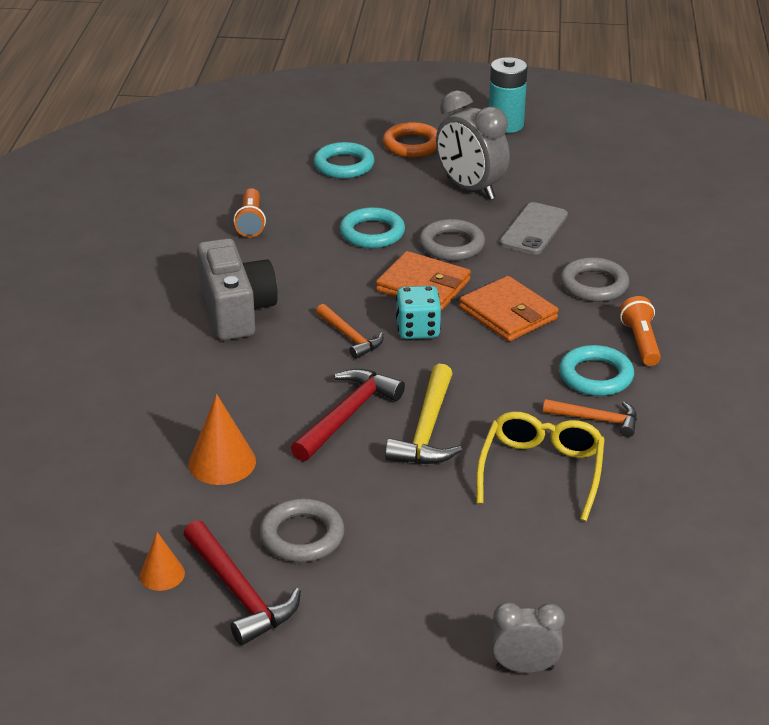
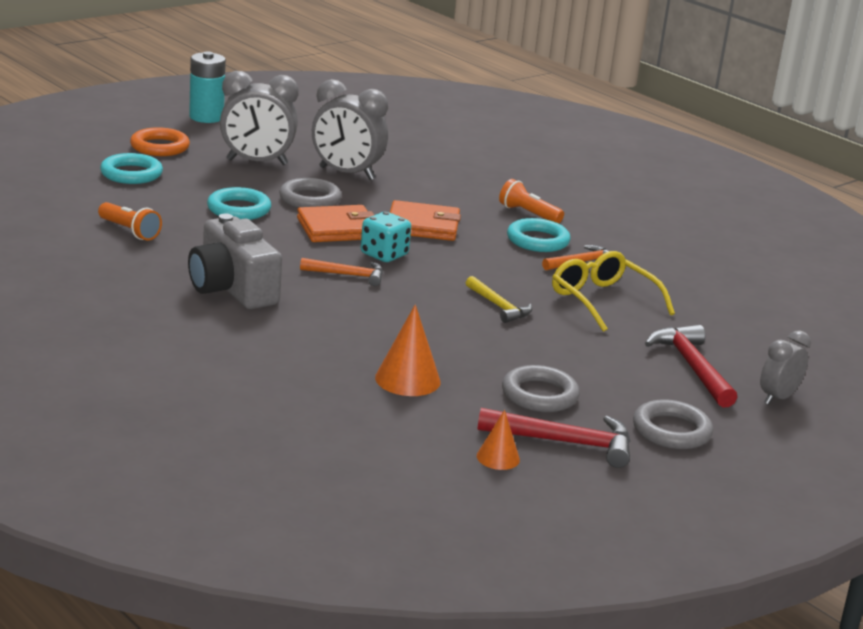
camera: 50 degrees left, 10 degrees down
grey camera [197,238,278,340] -> grey camera turned 150 degrees counterclockwise [188,213,282,309]
red hammer [291,369,405,461] -> red hammer moved to [645,325,737,408]
yellow hammer [385,364,462,464] -> yellow hammer [466,276,532,323], size x0.65
grey phone [500,202,568,255] -> grey clock [312,79,388,180]
grey ring [560,257,629,302] -> grey ring moved to [633,399,713,449]

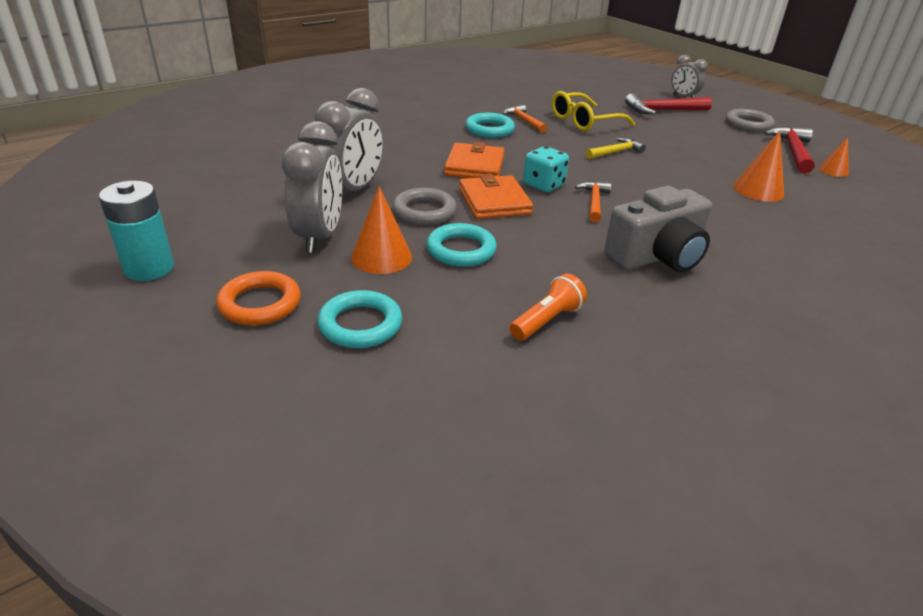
camera: 85 degrees left, 10 degrees up
orange flashlight [499,179,564,224] -> none
grey ring [502,365,580,412] -> none
none -> orange cone [351,186,412,274]

